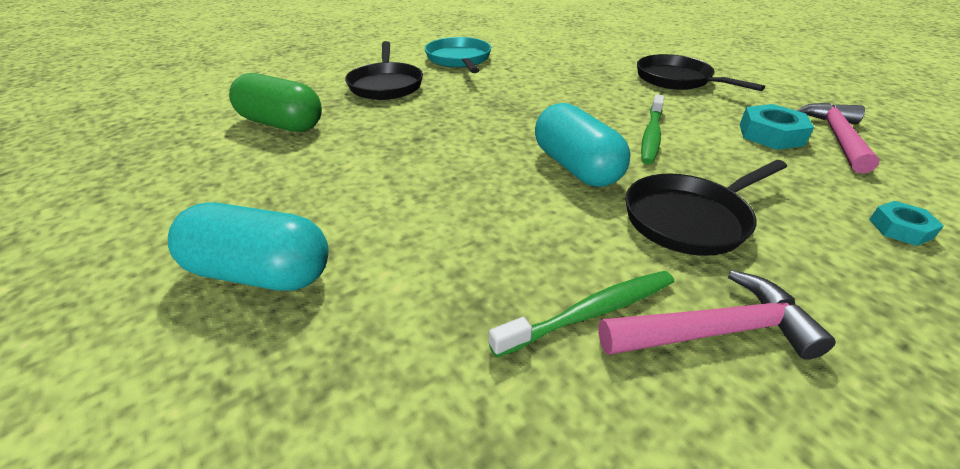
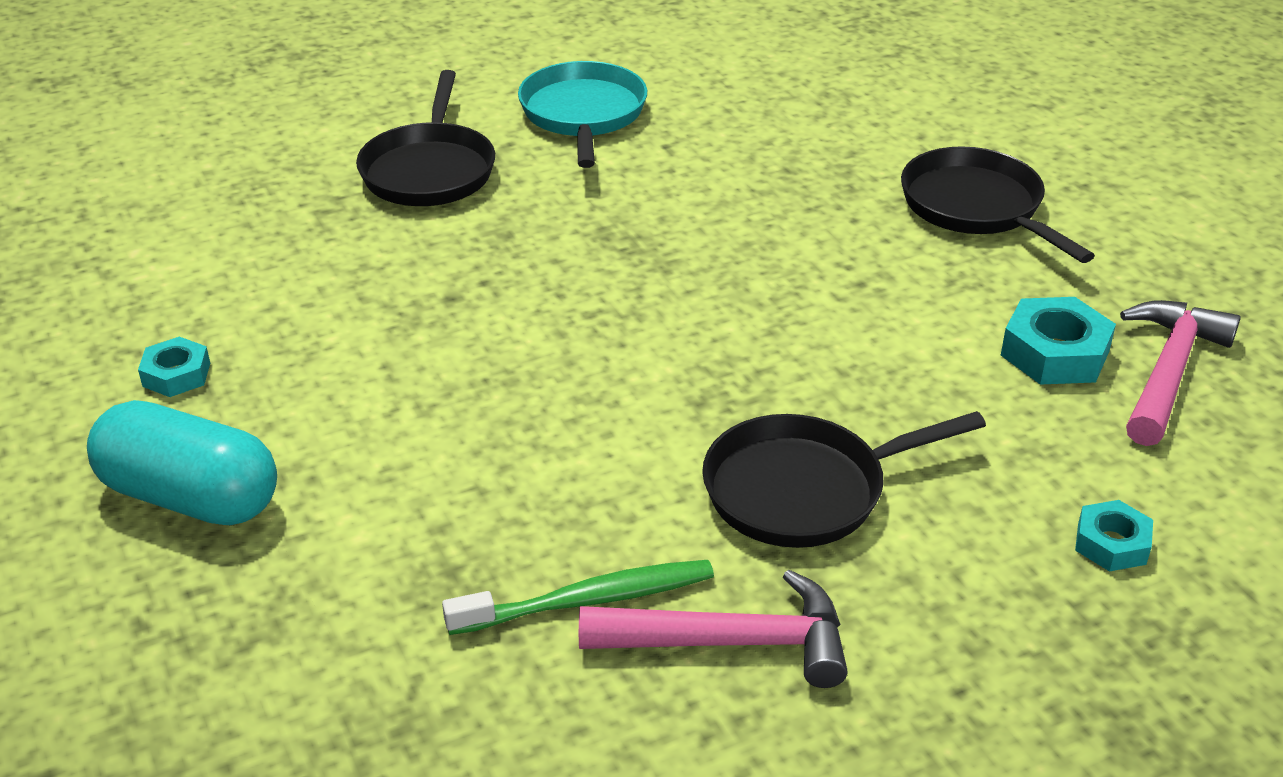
camera: 10 degrees right, 0 degrees up
green capsule [229,73,322,132] -> none
turquoise capsule [535,103,631,187] -> none
green toothbrush [641,94,664,165] -> none
none -> turquoise nut [138,337,210,397]

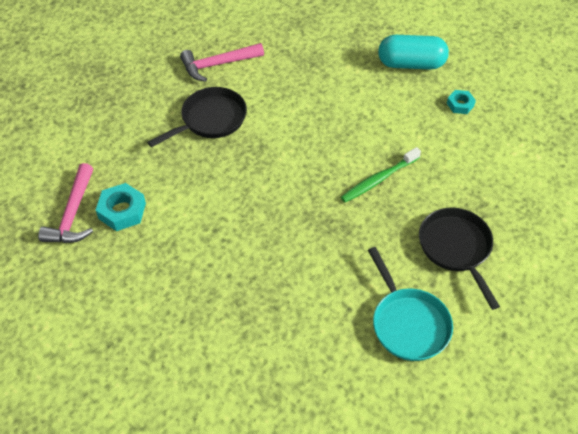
camera: 160 degrees right, 15 degrees up
green toothbrush [442,560,714,635] -> green toothbrush moved to [341,147,421,203]
black pan [901,146,1095,263] -> none
turquoise nut [1075,500,1153,572] -> none

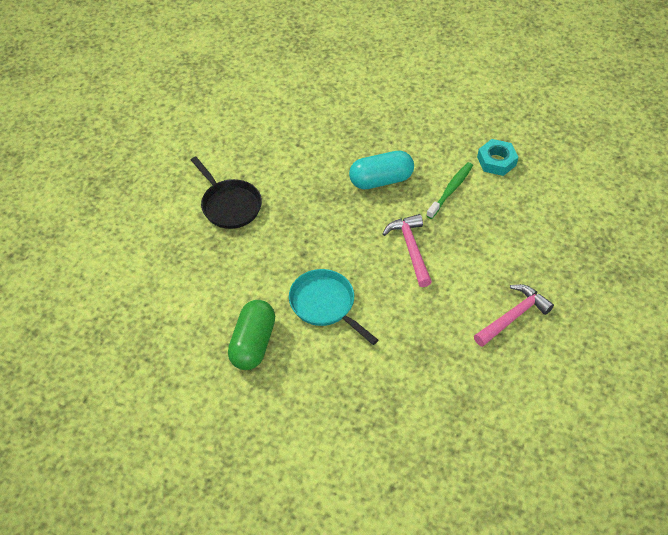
camera: 160 degrees right, 0 degrees up
pink hammer [38,163,93,243] -> pink hammer moved to [383,214,432,287]
black pan [147,87,247,147] -> none
green toothbrush [341,147,421,203] -> green toothbrush moved to [426,162,473,219]
turquoise pan [368,247,453,361] -> turquoise pan moved to [289,269,378,345]
turquoise capsule [378,35,449,70] -> turquoise capsule moved to [349,151,414,189]
turquoise nut [447,90,476,114] -> green capsule [228,300,275,370]

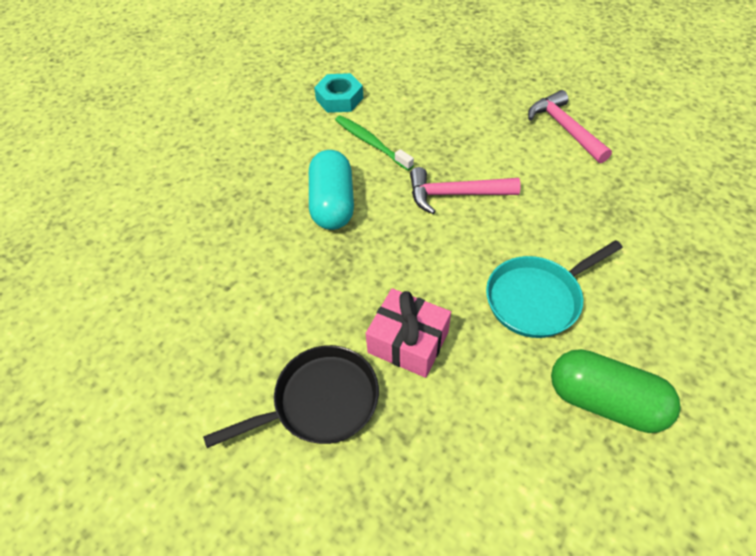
camera: 75 degrees left, 0 degrees up
none -> pink gift [366,288,451,378]

